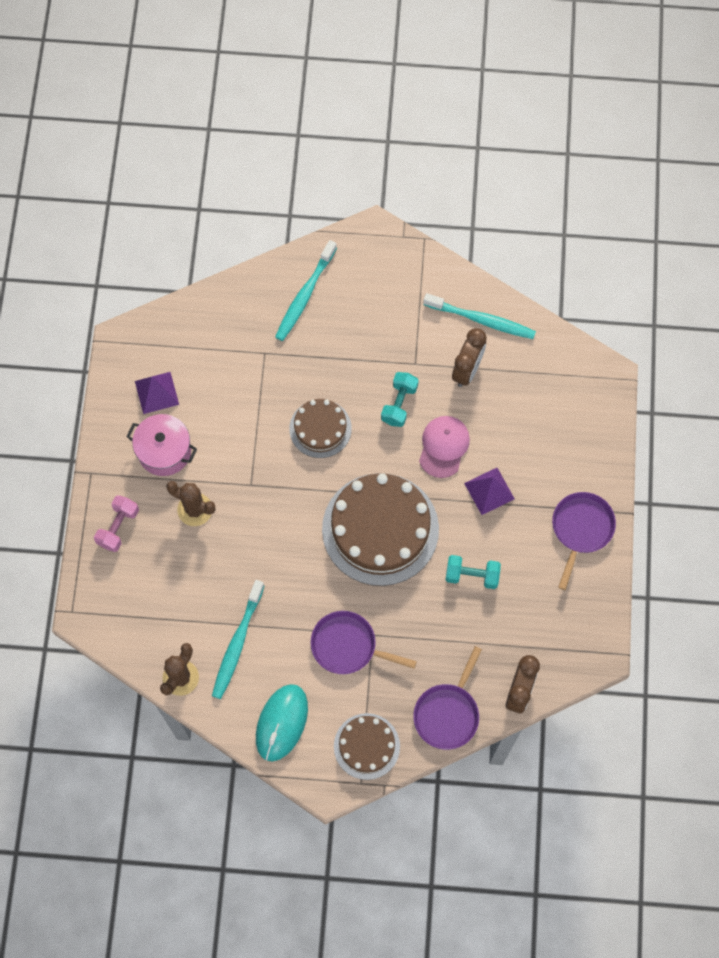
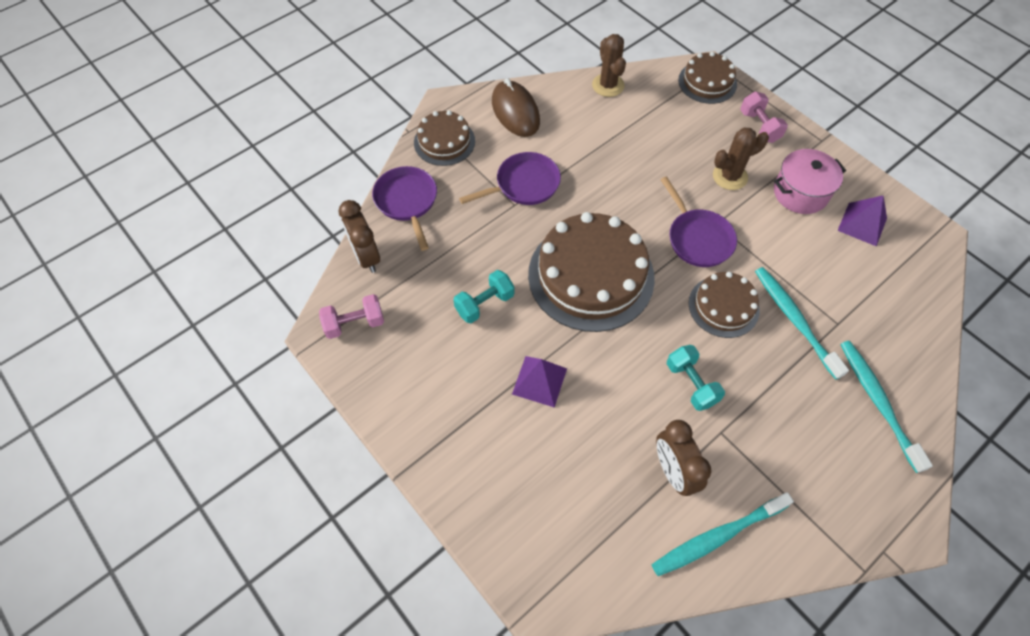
camera: 135 degrees right, 10 degrees down
turquoise toothbrush [212,580,264,699] -> turquoise toothbrush moved to [755,267,849,380]
turquoise mouse [256,684,308,762] -> brown mouse [492,78,540,137]
pink cap [419,416,470,478] -> none
purple pan [552,492,616,590] -> purple pan moved to [660,177,737,267]
none -> pink dumbbell [319,294,384,339]
none -> brown cake [678,52,737,104]

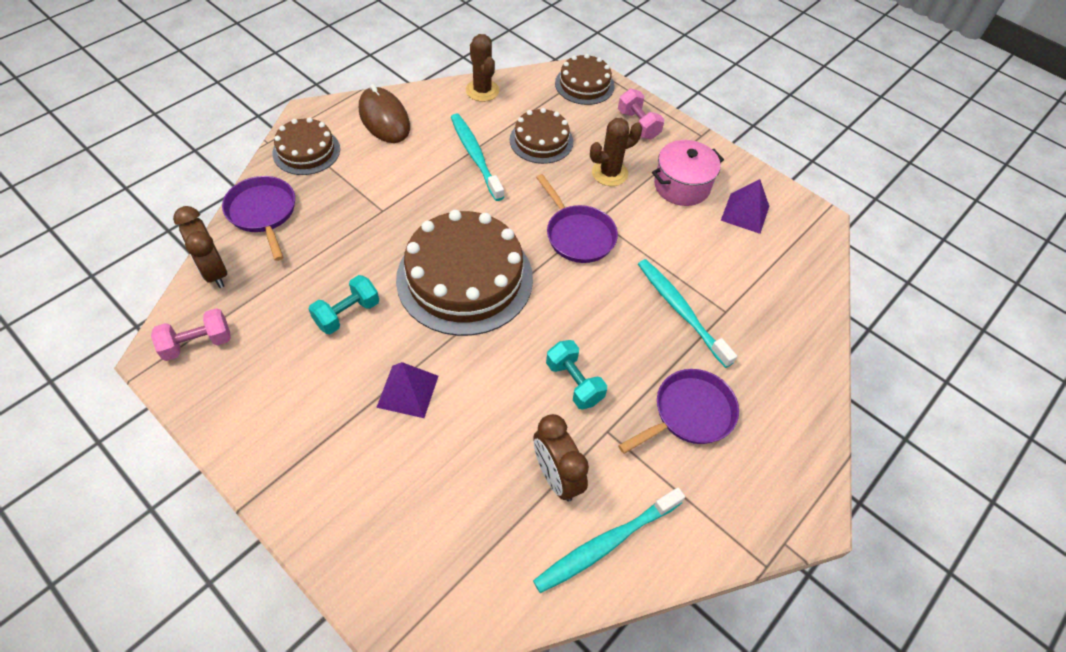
camera: 10 degrees left, 5 degrees down
purple pan [459,152,561,205] -> purple pan moved to [618,369,739,454]
brown cake [688,272,760,338] -> brown cake moved to [510,108,573,164]
turquoise toothbrush [840,341,933,473] -> turquoise toothbrush moved to [451,113,504,201]

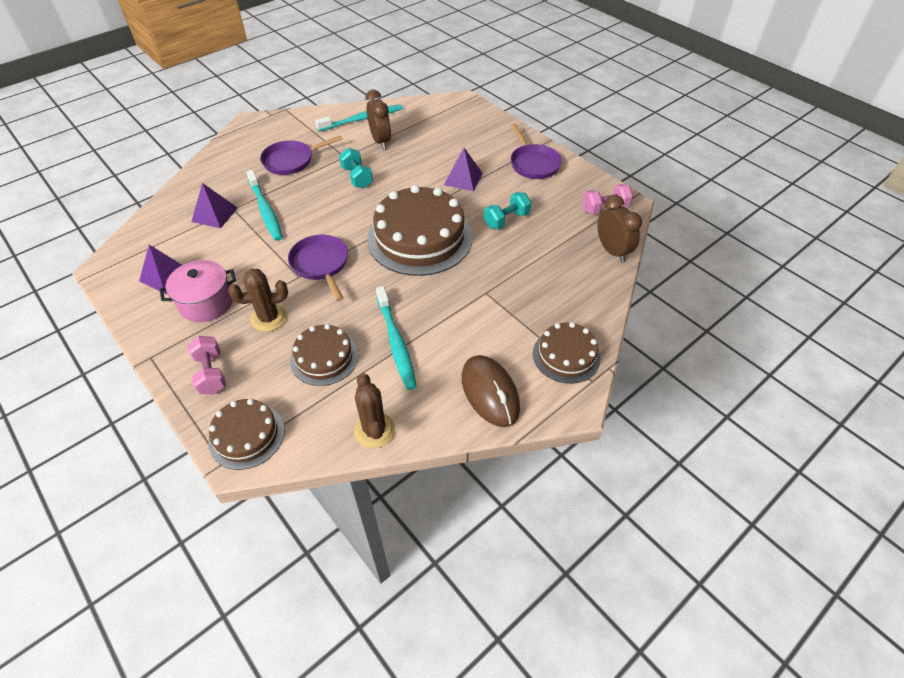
camera: 170 degrees left, 5 degrees down
purple pan [222,176,295,261] -> purple pan moved to [511,123,562,179]
none -> purple pyramid [191,183,237,229]

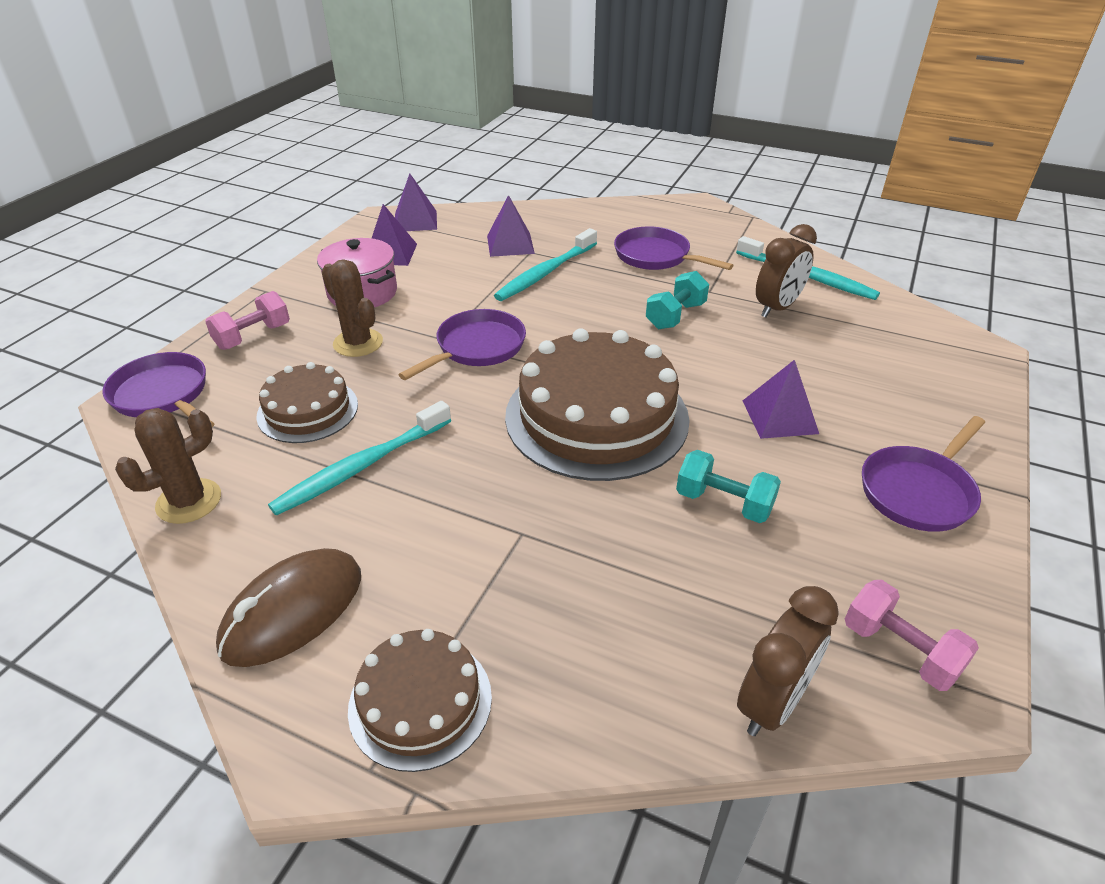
camera: 65 degrees right, 10 degrees down
brown cake [208,399,284,470] -> purple pan [102,352,215,427]
none -> purple pyramid [395,174,437,231]

